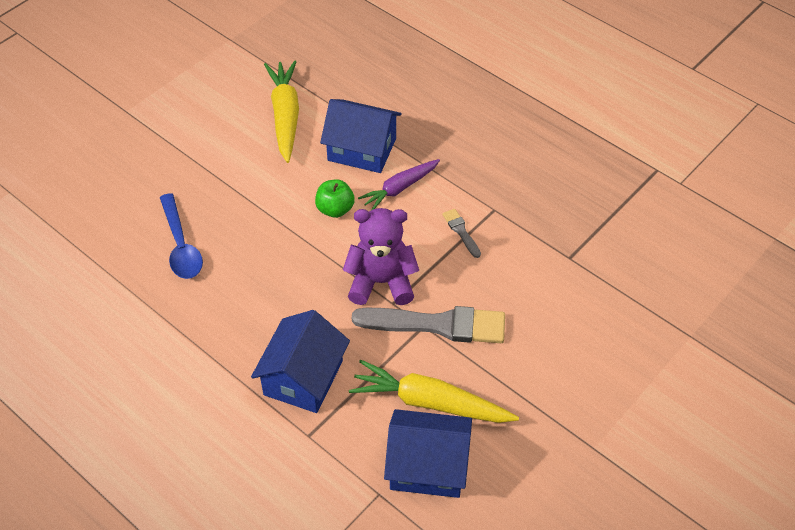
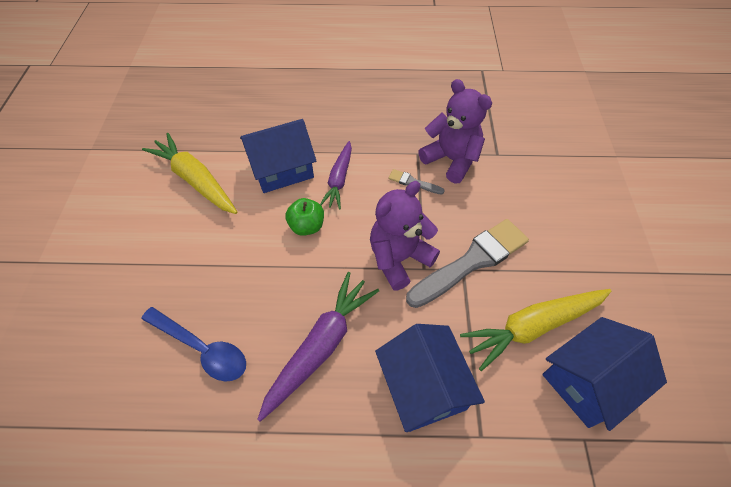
camera: 40 degrees left, 5 degrees up
none -> purple carrot [257,272,379,422]
none -> purple teddy bear [418,79,492,184]

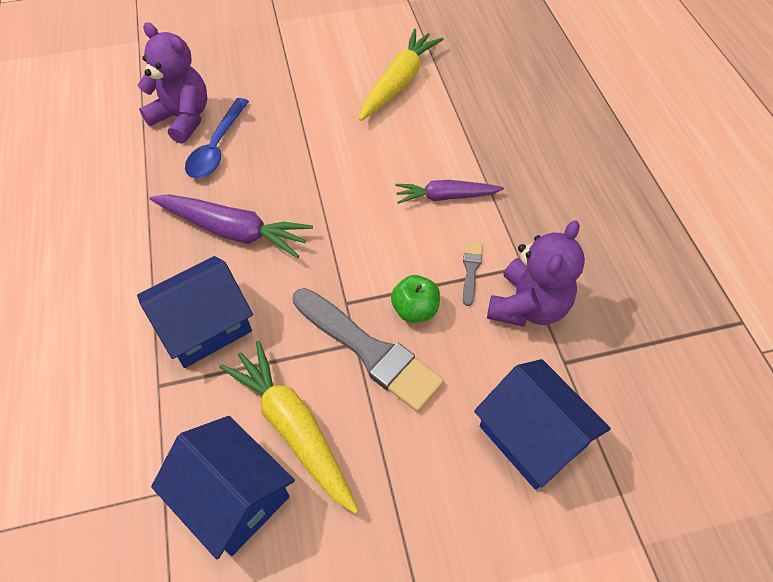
camera: 75 degrees right, 0 degrees up
blue house [240,119,316,193] -> blue house moved to [474,359,611,490]
green apple [285,198,324,236] -> green apple moved to [391,275,440,323]
purple teddy bear [370,181,440,291] -> purple teddy bear moved to [138,23,207,144]

